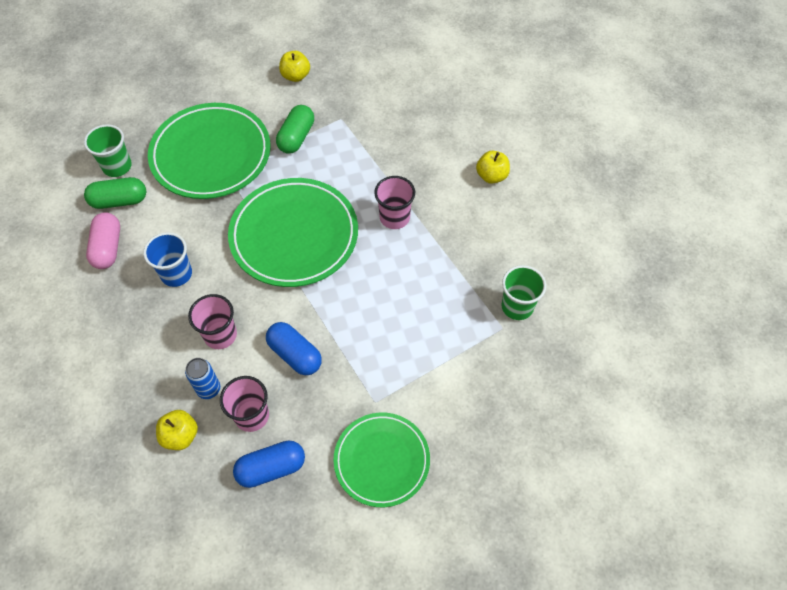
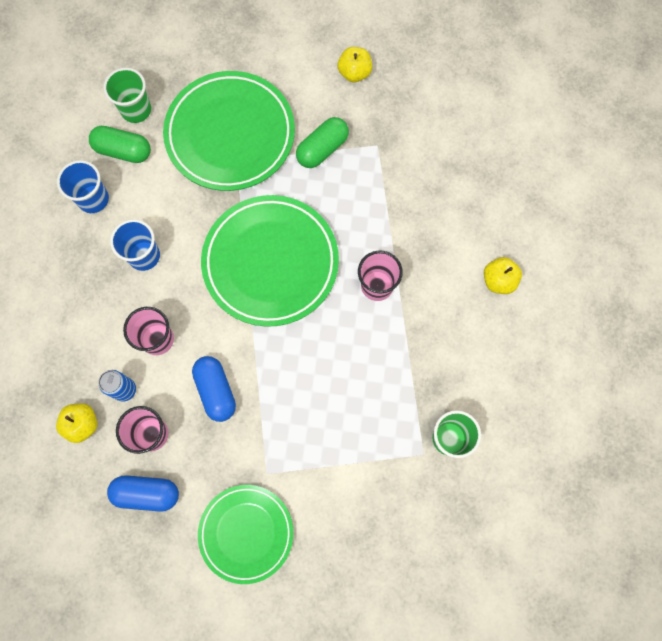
camera: 25 degrees right, 15 degrees up
pink capsule [86,212,120,269] -> blue cup [57,160,109,213]

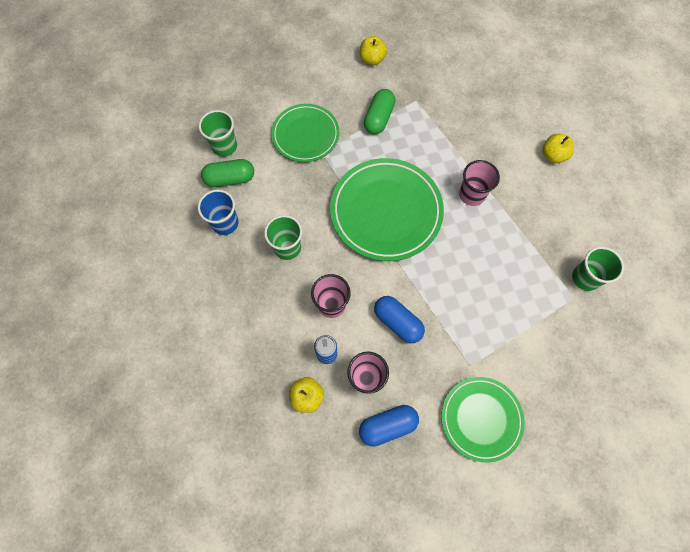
camera: 25 degrees left, 5 degrees down
blue cup [110,219,160,271] -> green cup [264,215,302,260]
green plate [163,71,295,191] -> green plate [271,104,339,162], size x0.64

